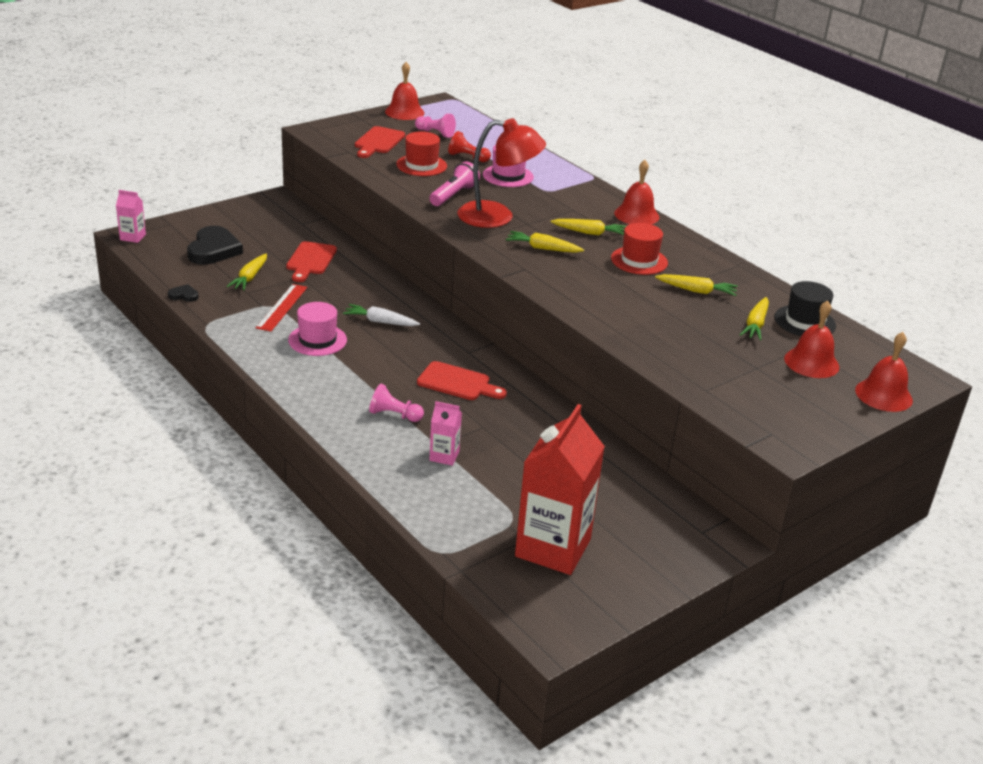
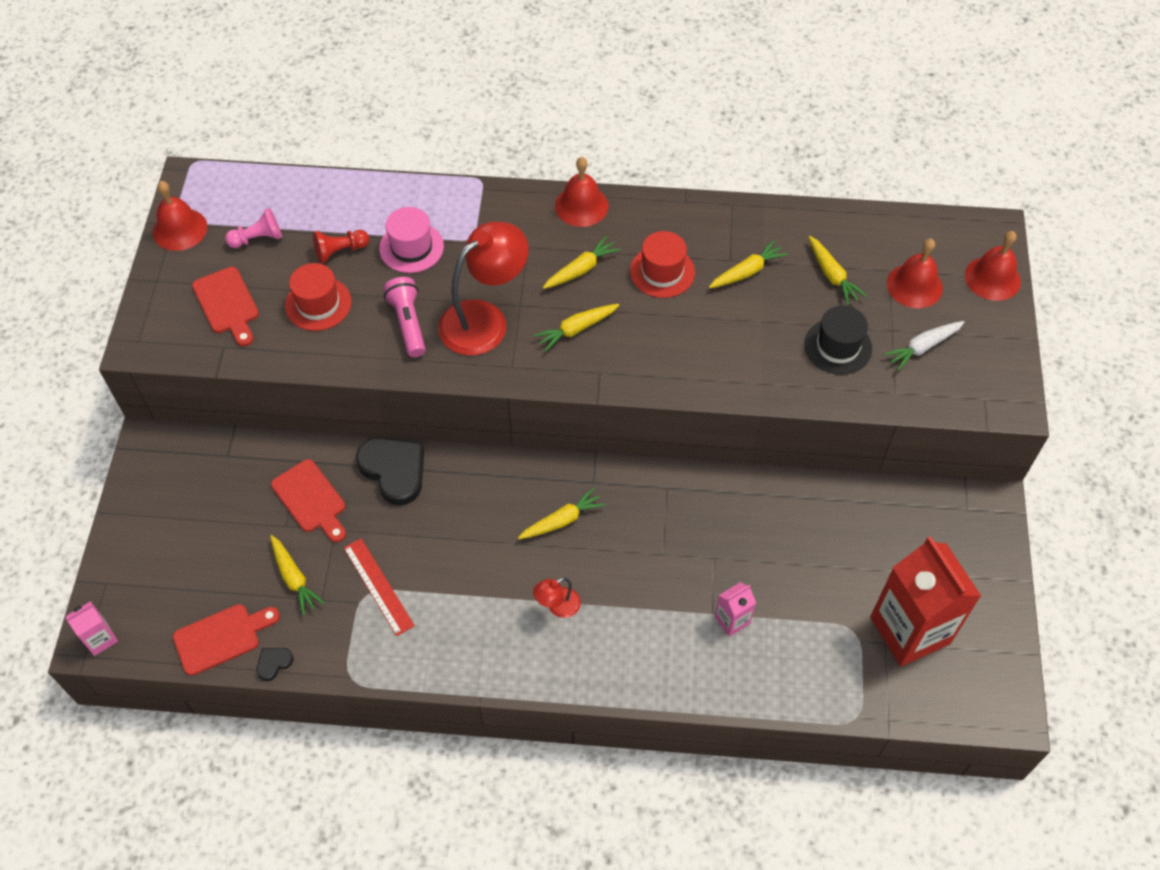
camera: 45 degrees left, 25 degrees up
black heart [187,226,243,265] -> black heart moved to [356,438,424,506]
pink hat [288,302,347,356] -> none
white carrot [343,304,420,326] -> white carrot moved to [883,321,964,371]
pink pawn [369,383,424,422] -> none
red cutting board [417,361,507,400] -> red cutting board moved to [173,604,280,676]
black hat [774,281,836,336] -> black hat moved to [805,306,872,375]
none -> yellow carrot [518,487,605,539]
none -> red lamp [533,577,581,618]

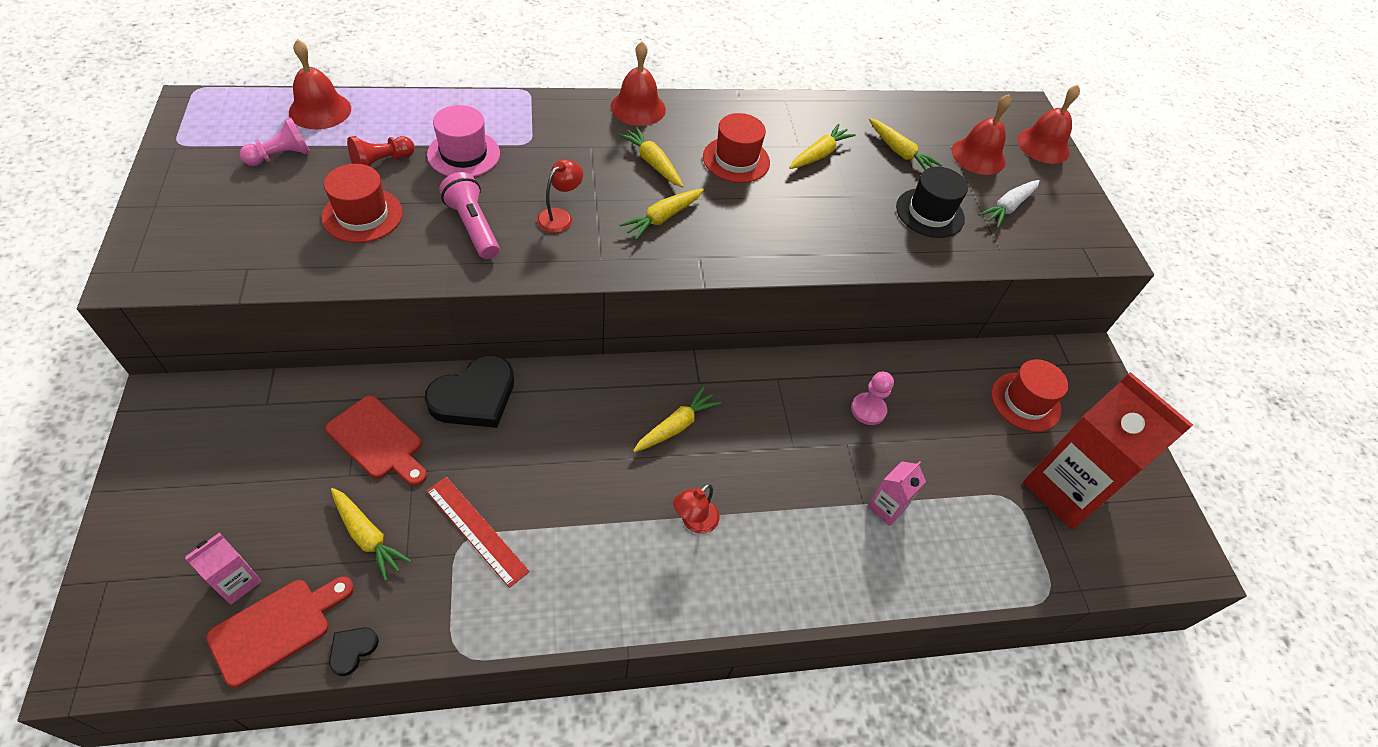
camera: 20 degrees left, 5 degrees down
pink carton [65,601,118,656] -> pink carton moved to [185,532,262,605]
red bell [153,181,207,251] -> red bell moved to [289,39,351,130]
red cutting board [192,267,259,346] -> none
black heart [356,438,424,506] -> black heart turned 105 degrees clockwise [424,355,514,428]
red lamp [438,222,528,356] -> red lamp [537,159,583,233], size x0.46
yellow carrot [543,236,620,289] -> yellow carrot turned 75 degrees counterclockwise [618,126,683,187]
none -> pink pawn [851,372,894,425]
none -> red hat [991,359,1068,432]

